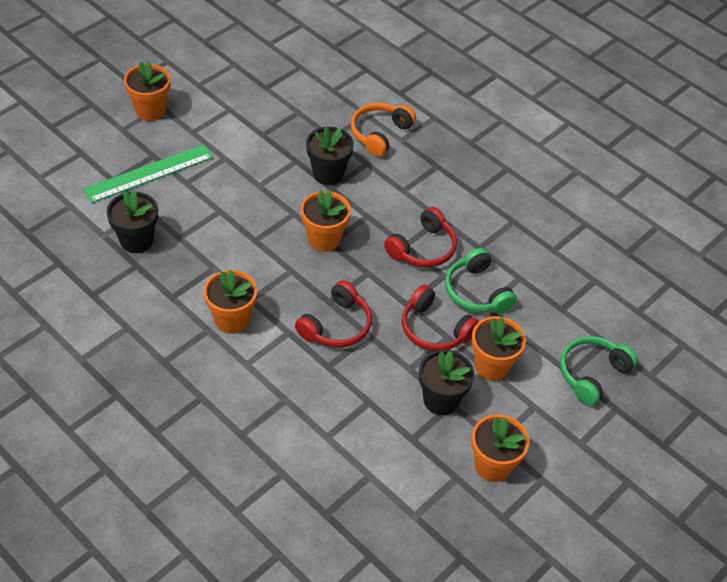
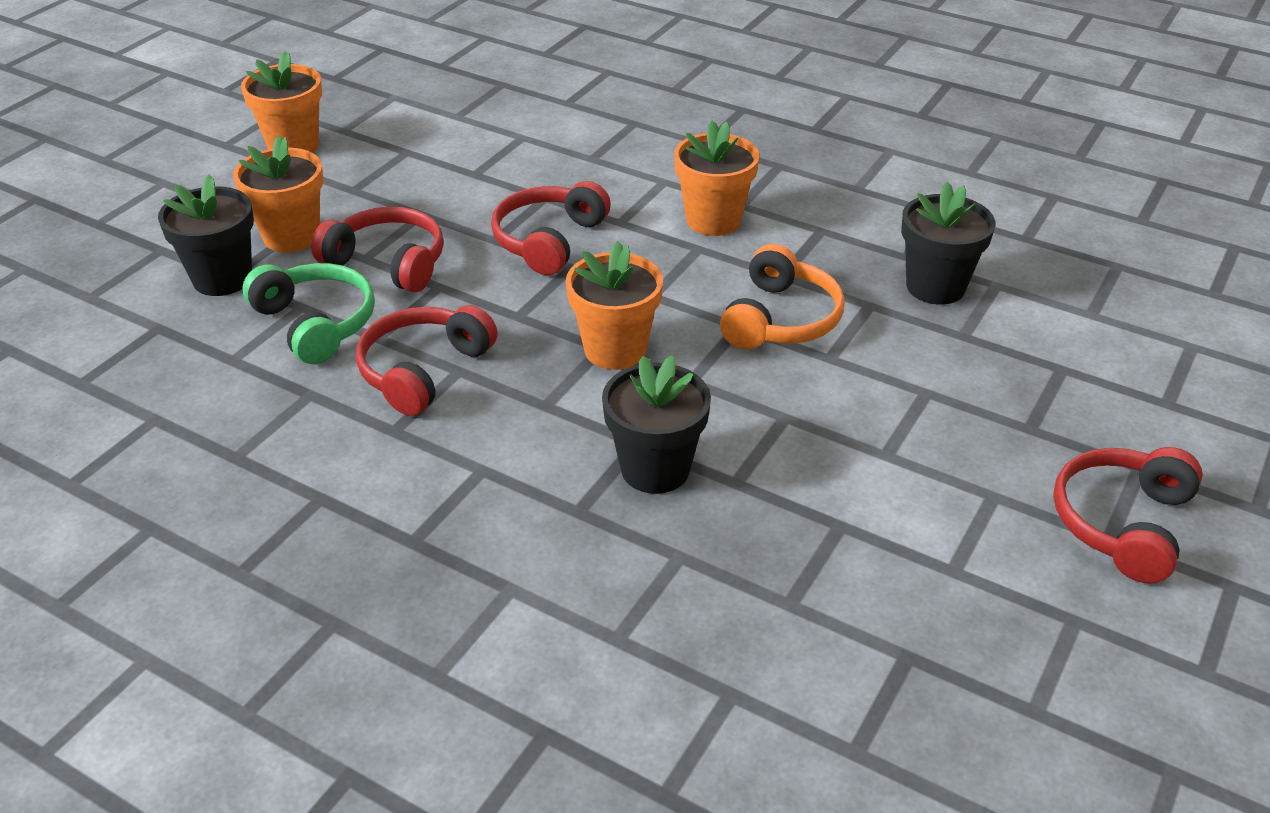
camera: 170 degrees right, 10 degrees down
green ruler [83,144,213,203] -> none
orange flower pot [124,61,170,121] -> red headphones [1053,447,1203,583]
orange headphones [351,103,416,157] -> orange headphones moved to [720,244,845,349]
black flower pot [419,350,474,415] -> black flower pot moved to [158,174,254,296]
green headphones [560,336,638,406] -> none

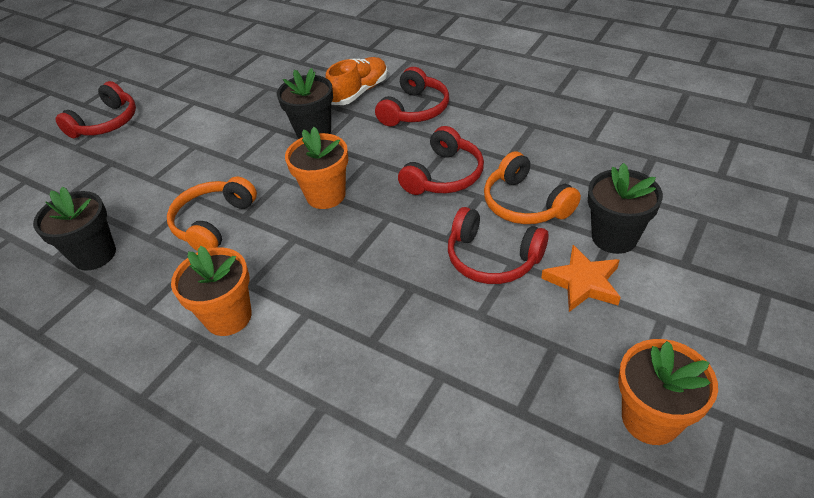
camera: 175 degrees left, 5 degrees up
orange flower pot [233,135,323,253] -> orange star [541,245,621,312]
green headphones [242,263,375,364] -> orange headphones [484,151,581,224]
red headphones [491,181,611,275] -> red headphones moved to [375,67,449,126]
none -> orange shoe [325,57,388,105]

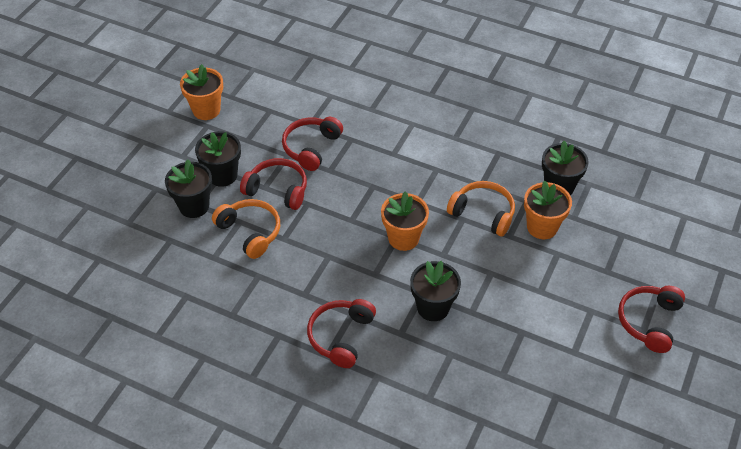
camera: 170 degrees right, 5 degrees up
orange headphones [167,176,257,251] -> orange headphones turned 75 degrees counterclockwise [447,181,515,236]
orange flower pot [171,246,252,336] -> orange flower pot moved to [524,181,572,239]
orange shoe [325,57,388,105] -> none
red headphones [398,126,484,195] -> red headphones moved to [282,117,343,171]
orange star [541,245,621,312] -> black flower pot [195,131,241,187]

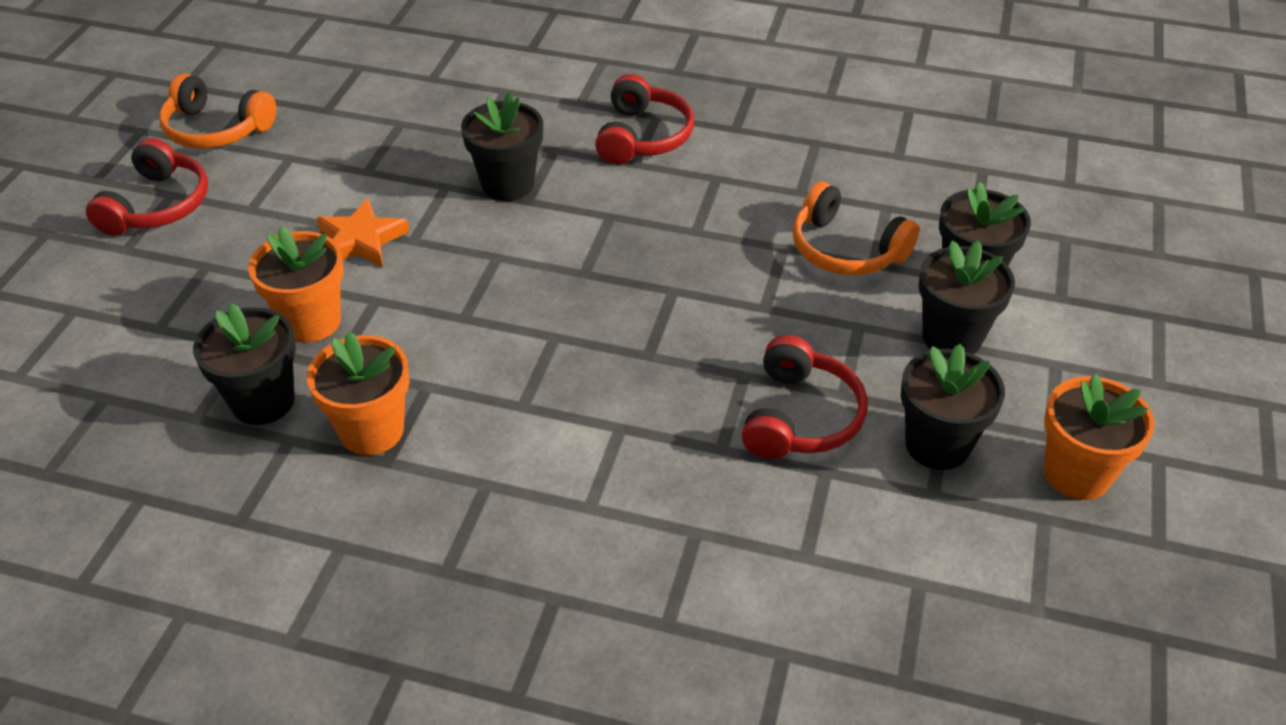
camera: 170 degrees right, 5 degrees down
red headphones [240,158,307,210] -> none
orange flower pot [381,191,429,251] -> orange flower pot moved to [307,331,410,455]
orange headphones [447,181,515,236] -> orange headphones moved to [159,73,276,149]
none -> orange star [317,198,410,267]
none -> black flower pot [901,344,1005,470]

